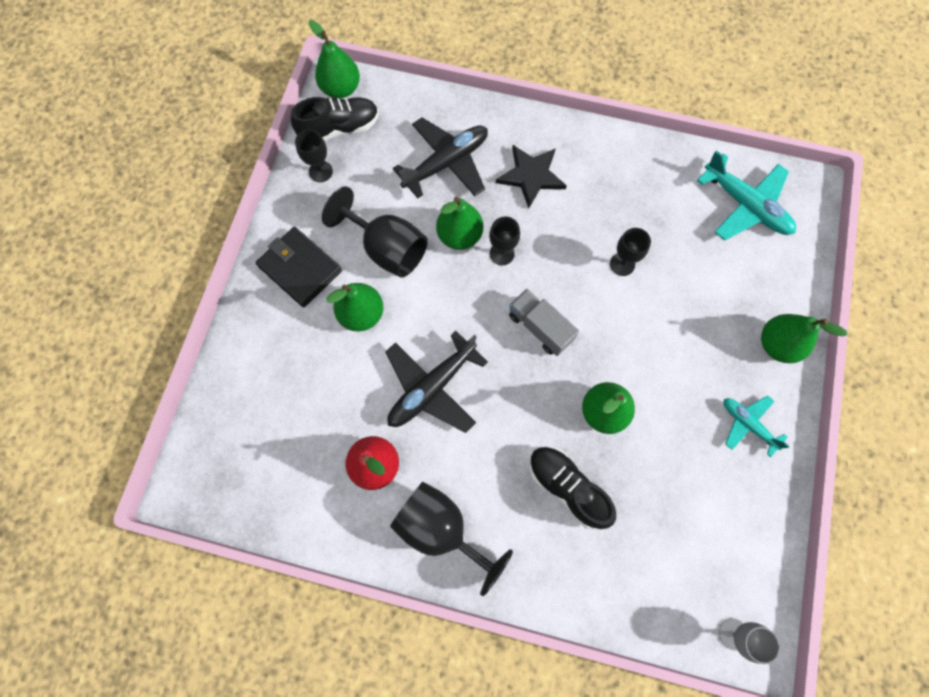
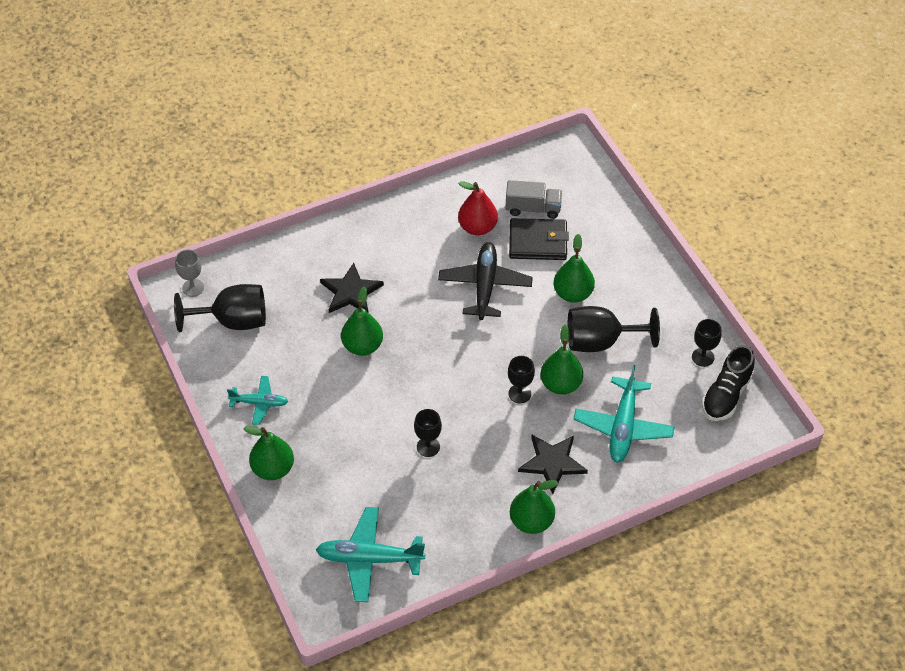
camera: 140 degrees right, 20 degrees down
black wallet [256,227,342,307] -> black wallet moved to [509,218,569,260]
green pear [309,20,360,98] -> green pear moved to [510,480,558,534]
black goblet [390,482,513,596] -> black goblet moved to [174,284,266,332]
black plane [393,117,488,198] -> turquoise plane [573,365,675,463]
grey truck [509,289,579,356] -> grey truck moved to [505,180,562,219]
black shoe [529,446,616,530] -> black star [320,263,384,313]

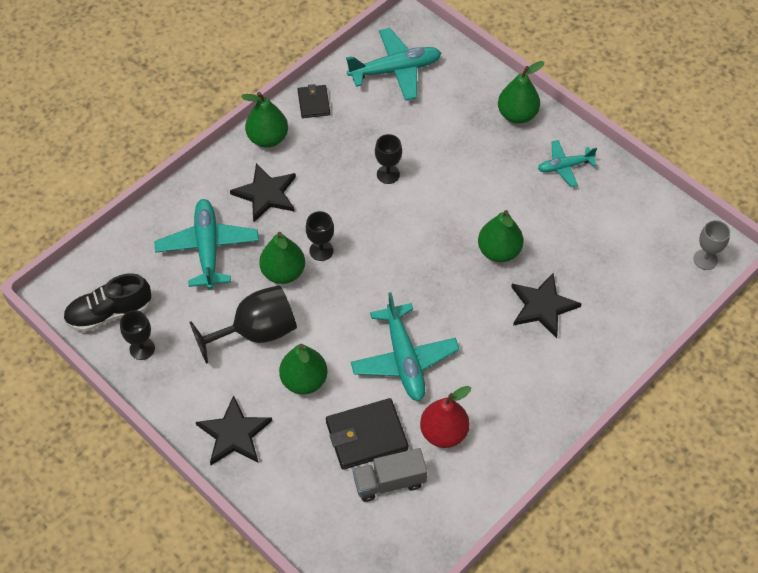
camera: 160 degrees right, 5 degrees up
black goblet [174,284,266,332] -> none
black plane [438,242,533,320] -> turquoise plane [351,292,459,401]
black shoe [702,345,755,421] -> black shoe turned 120 degrees counterclockwise [63,273,152,332]
none -> black star [196,395,272,465]
none -> black wallet [298,84,330,118]

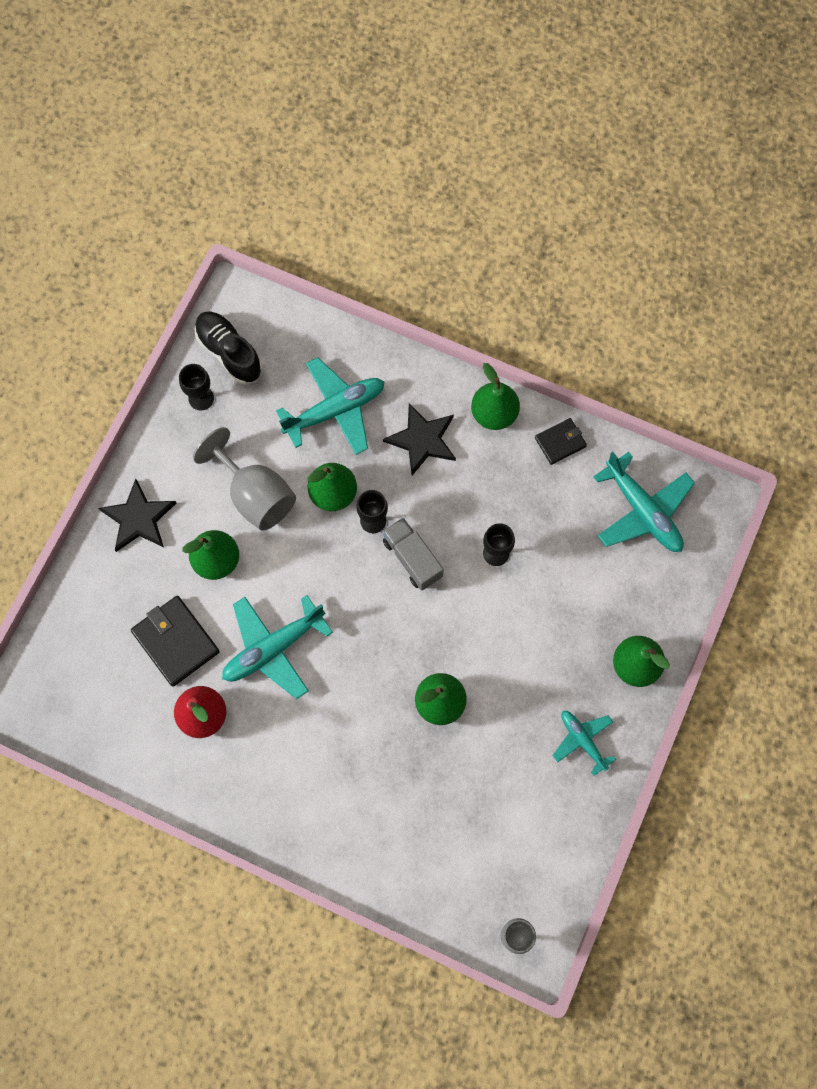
camera: 70 degrees right, 15 degrees up
black goblet [189,285,297,364] -> grey goblet [193,427,296,531]
grey truck [353,448,427,502] -> grey truck moved to [382,518,444,591]
black star [512,273,582,338] -> none

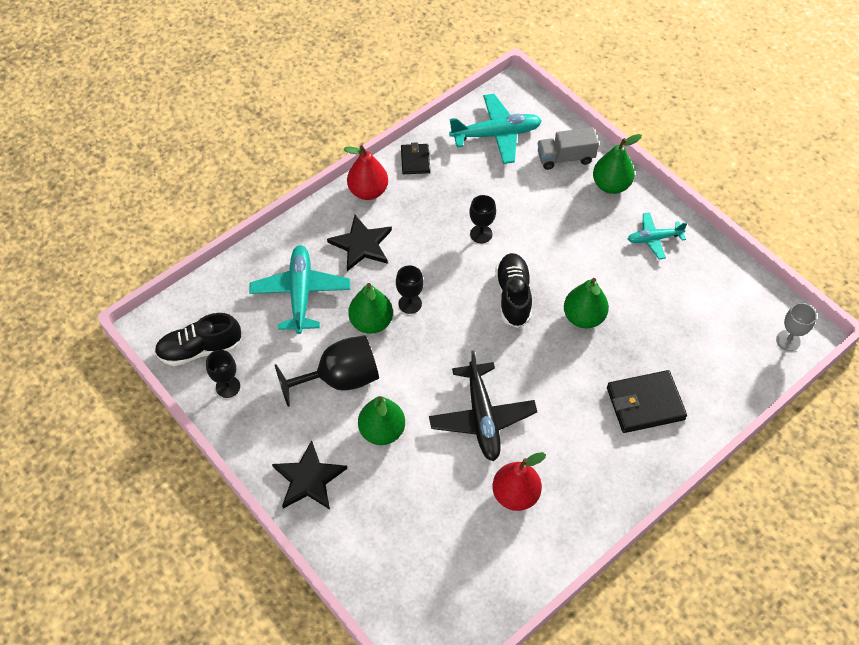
camera: 65 degrees left, 15 degrees down
black wallet [131,596,220,687] -> black wallet moved to [607,370,687,433]
grey goblet [193,427,296,531] -> black goblet [275,335,379,407]
turquoise plane [222,595,333,699] -> black plane [429,351,537,461]
grey truck [382,518,444,591] -> grey truck moved to [538,127,599,170]
green pear [471,363,520,430] -> red pear [344,145,388,200]
none -> black shoe [495,253,532,328]

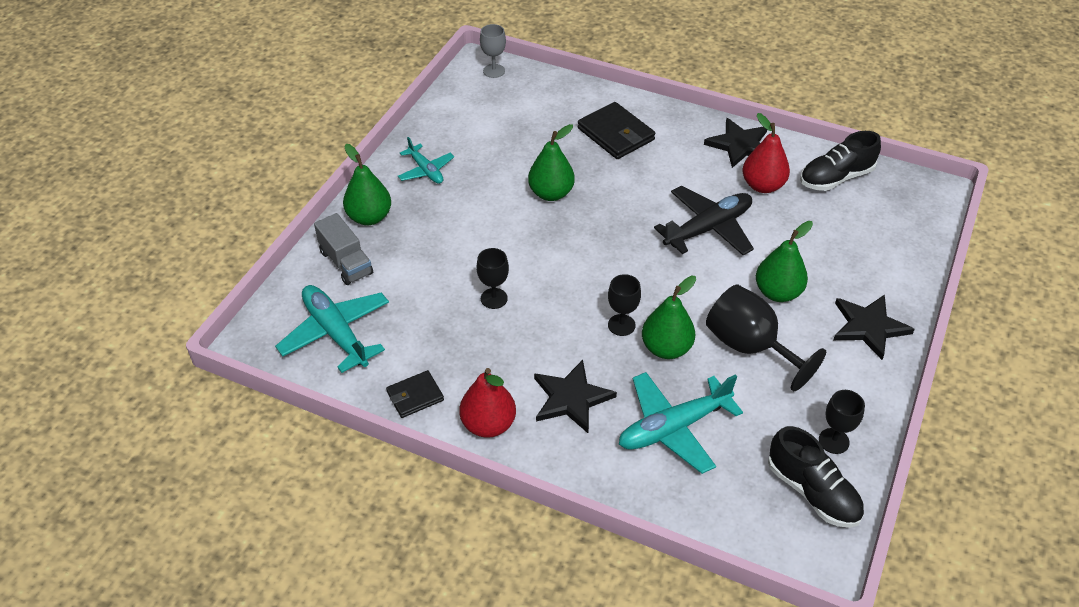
camera: 115 degrees left, 10 degrees down
black shoe [495,253,532,328] -> black shoe moved to [800,131,881,191]
none -> black star [704,118,767,168]

